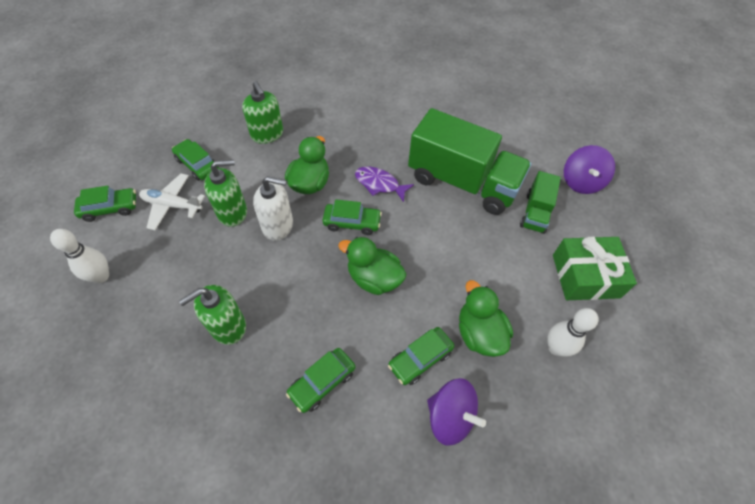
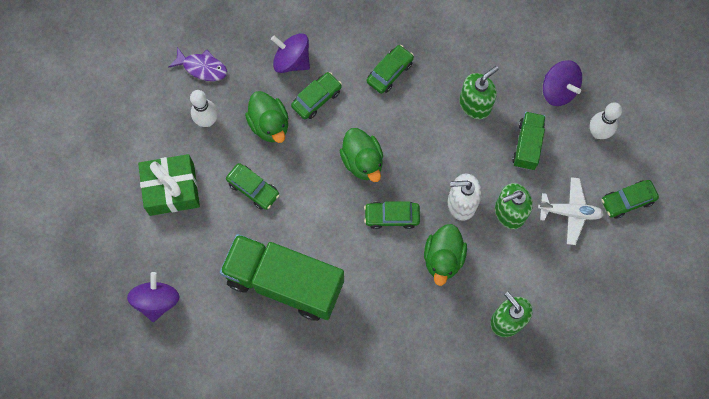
camera: 175 degrees right, 15 degrees up
green car [172,139,219,181] -> green car moved to [226,163,280,210]
green duck [338,237,406,295] -> green duck turned 45 degrees clockwise [340,128,383,182]
purple fish [355,166,414,202] -> purple fish moved to [168,47,227,81]
green truck [520,171,561,234] -> green truck moved to [512,112,546,170]
none -> purple spinning top [543,60,582,106]

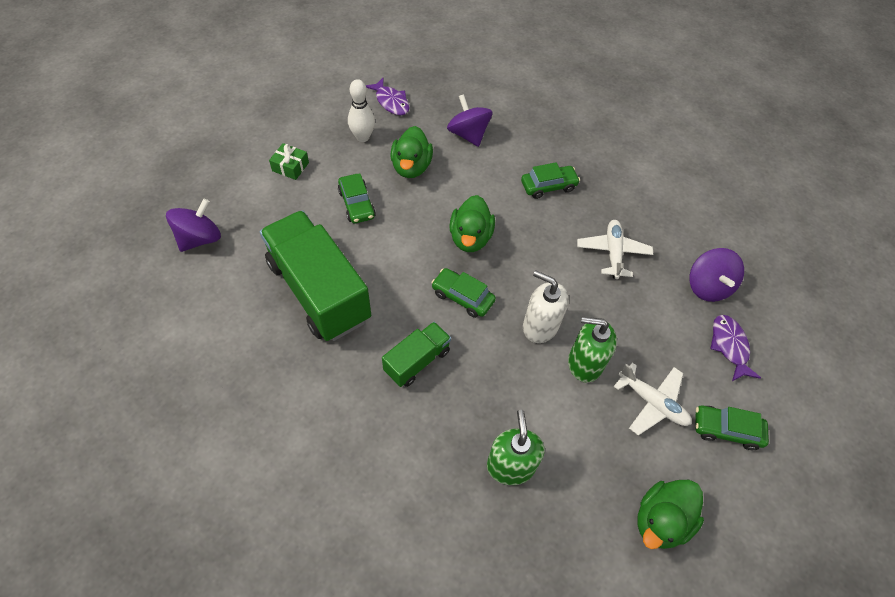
camera: 30 degrees right, 15 degrees down
green gift [138,154,200,216] -> green gift [269,143,309,180], size x0.53
green car [291,72,342,119] -> none
green duck [424,224,467,286] -> green duck moved to [637,480,704,549]
green soap dispenser [459,66,499,119] -> white plane [577,220,653,279]
green truck [512,112,546,170] -> green truck moved to [382,322,451,387]
white bowling pin [590,102,622,139] -> purple fish [710,315,761,381]

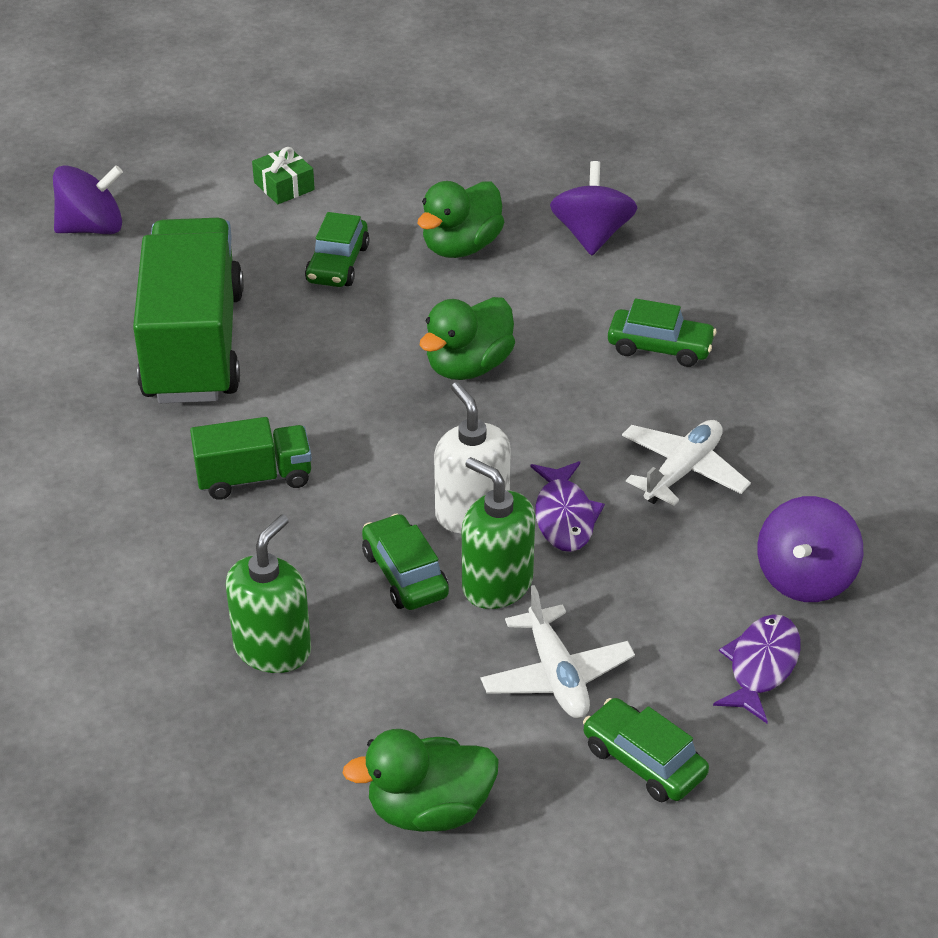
camera: 35 degrees right, 15 degrees down
white bowling pin [348,79,375,142] -> none
purple fish [366,78,410,115] -> purple fish moved to [531,461,605,552]
green car [431,268,496,318] -> green car moved to [362,513,449,610]

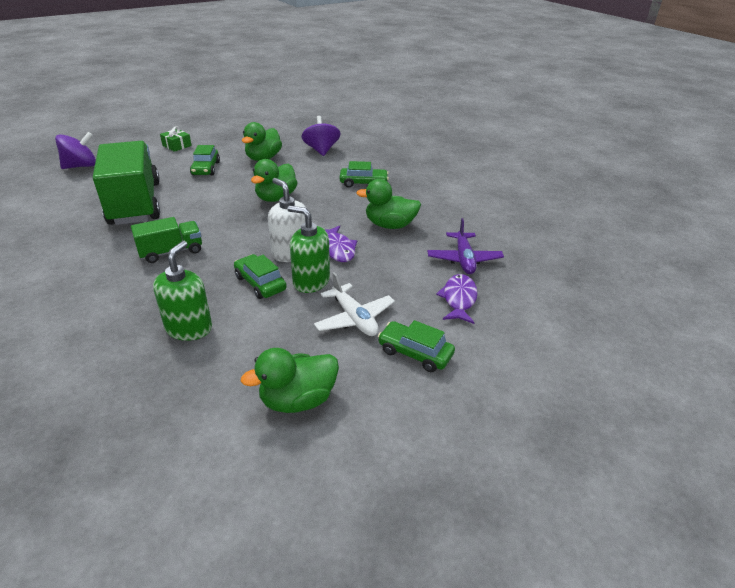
camera: 15 degrees left, 5 degrees down
white plane [622,420,751,506] -> green duck [356,179,421,229]
purple spinning top [757,496,863,602] -> purple plane [427,218,504,274]

